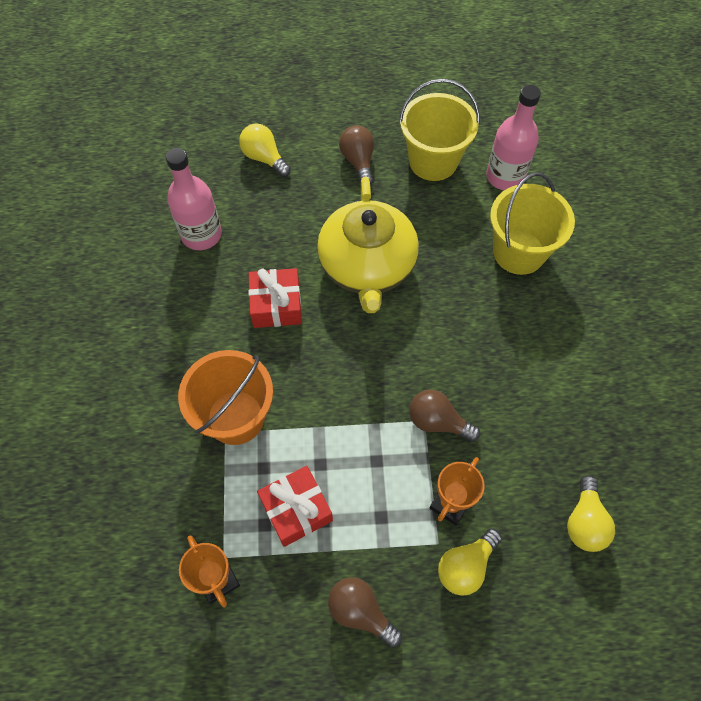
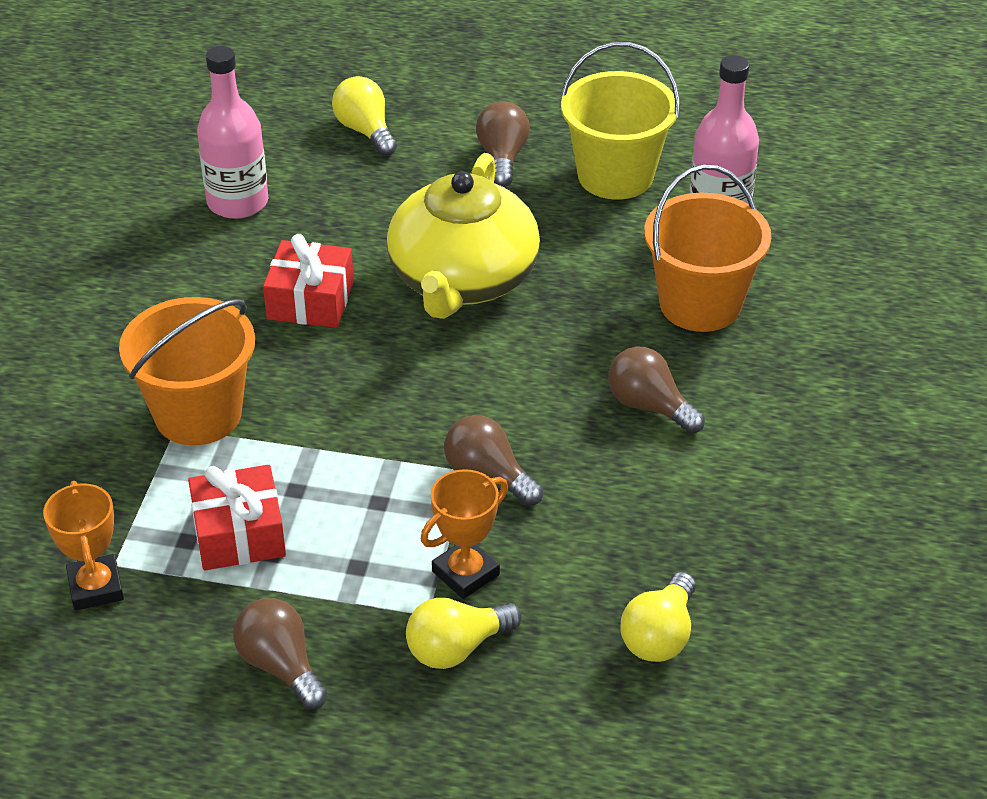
camera: 15 degrees right, 20 degrees down
yellow bucket [490,172,575,275] -> orange bucket [644,165,771,332]
none -> brown light bulb [608,346,705,434]

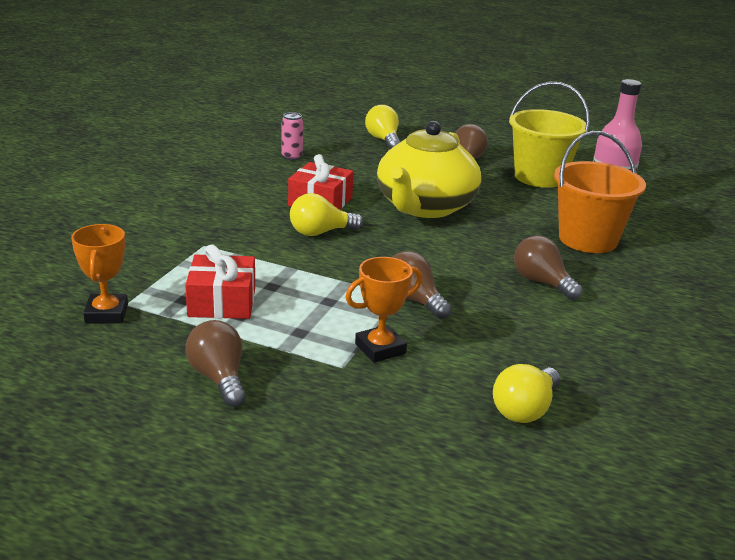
camera: 10 degrees right, 15 degrees down
orange bucket [119,297,255,445] -> none
pink bottle [197,46,268,219] -> pink can [282,112,303,160]
yellow light bulb [406,598,522,669] -> yellow light bulb moved to [290,193,363,236]

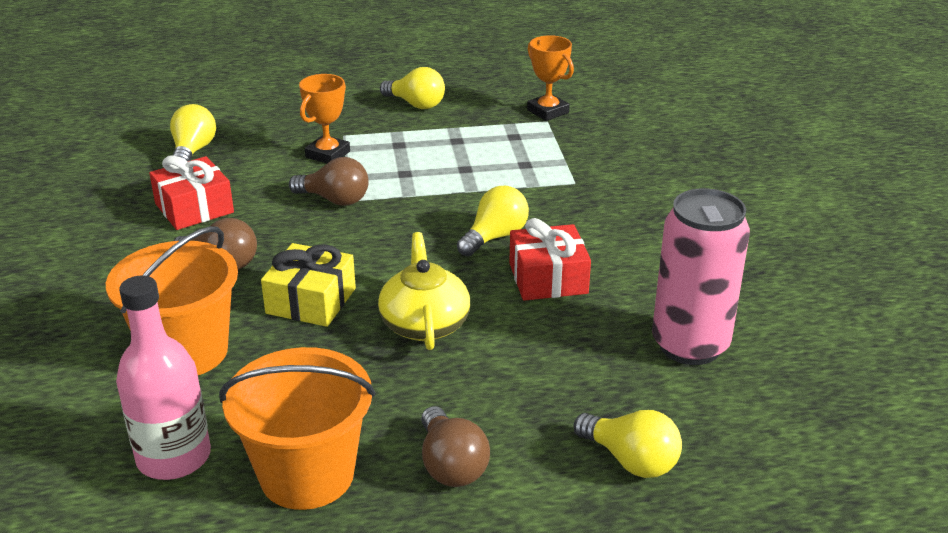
camera: 150 degrees right, 5 degrees up
red gift [185,244,255,319] -> red gift moved to [149,156,234,230]
brown light bulb [186,320,246,407] -> yellow light bulb [380,67,445,109]
pink can [282,112,303,160] -> pink can [652,188,750,365], size x2.28
yellow teapot [377,121,481,218] -> yellow teapot [378,232,470,350], size x0.61
yellow bucket [509,82,590,188] -> orange bucket [219,347,375,510]
none -> yellow gift [261,243,356,327]

